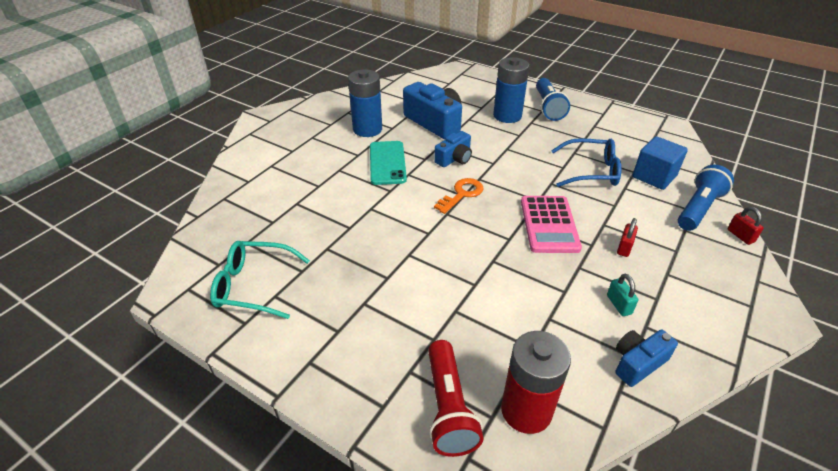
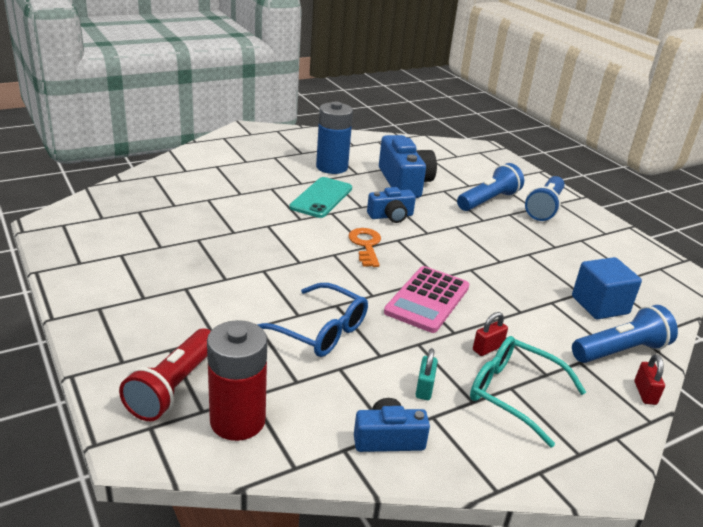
camera: 25 degrees right, 10 degrees down
turquoise glasses [210,241,310,319] -> turquoise glasses moved to [470,336,586,448]
orange key [434,178,484,214] -> orange key turned 75 degrees counterclockwise [349,228,381,267]
blue battery [493,57,529,123] -> blue flashlight [457,163,524,211]
blue glasses [551,138,621,187] -> blue glasses moved to [257,283,368,357]

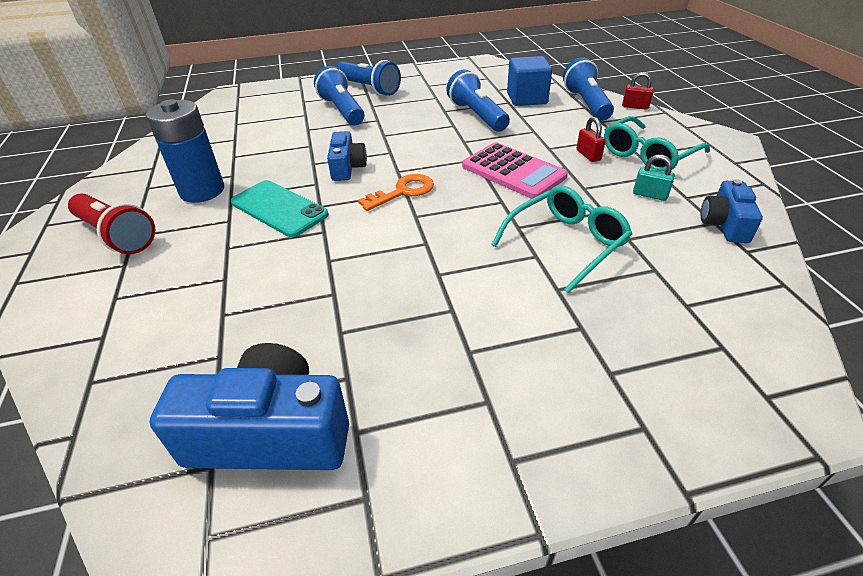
camera: 70 degrees left, 10 degrees up
red flashlight [119,329,211,421] -> red flashlight moved to [68,194,156,254]
red battery [207,320,267,441] -> none
blue glasses [257,283,368,357] -> turquoise glasses [491,186,632,293]
orange key [349,228,381,267] -> orange key turned 135 degrees clockwise [358,174,434,211]
blue camera [379,135,437,198] -> blue camera moved to [150,343,349,470]
none -> blue flashlight [446,69,510,132]

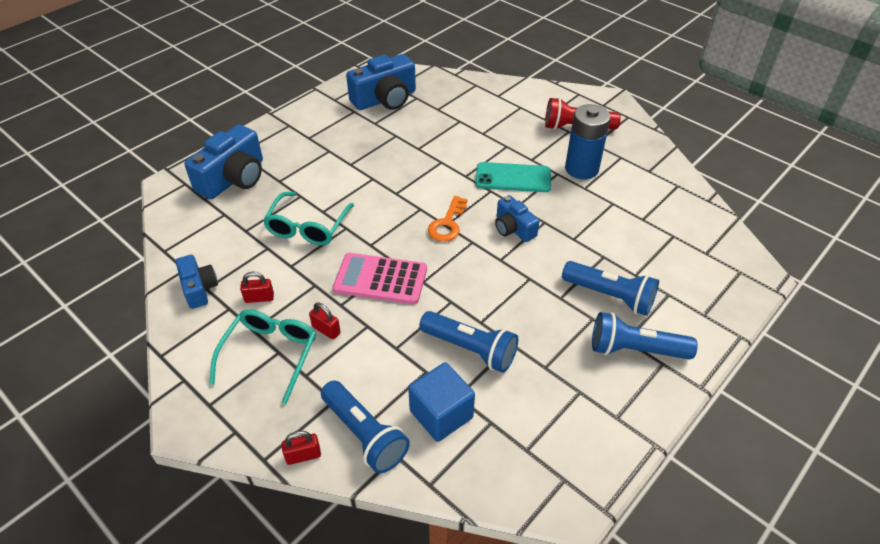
camera: 145 degrees right, 5 degrees up
turquoise padlock [633,155,675,201] -> red padlock [240,272,274,303]
none -> blue camera [184,124,263,199]

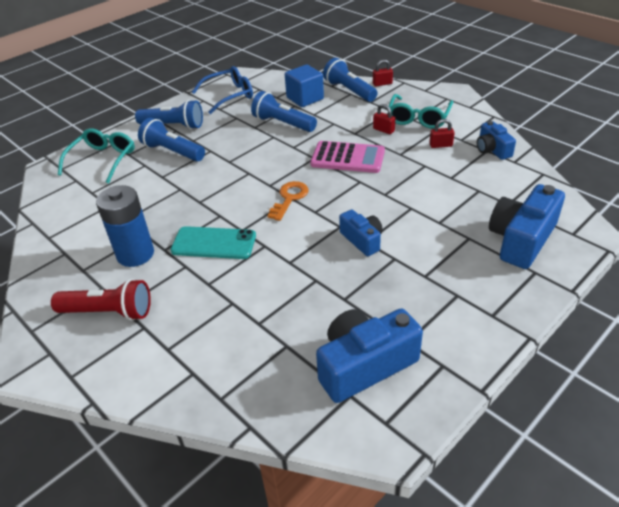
camera: 175 degrees left, 5 degrees down
turquoise glasses [263,192,354,245] -> turquoise glasses moved to [58,128,135,183]
blue camera [495,195,539,242] -> blue camera moved to [339,209,383,256]
none -> blue glasses [192,66,253,114]

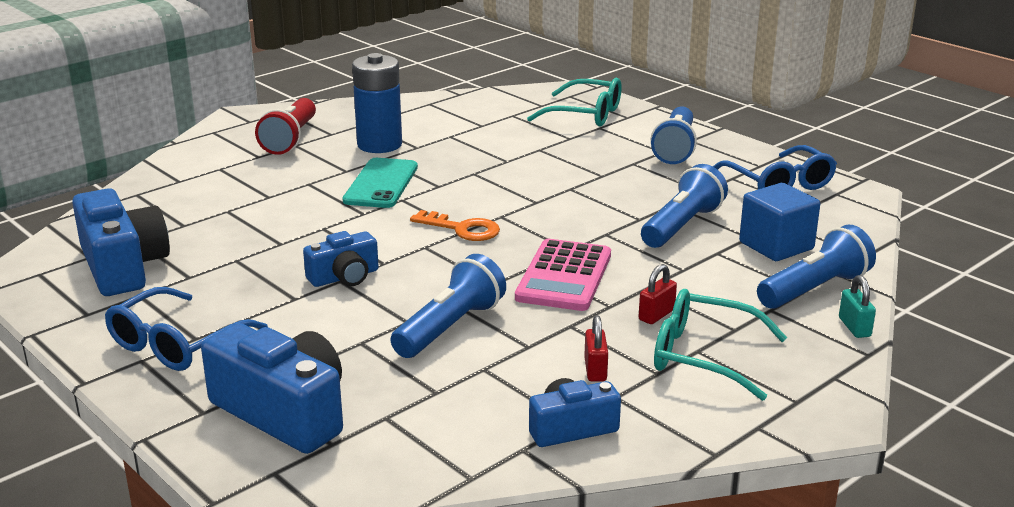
camera: 90 degrees right, 15 degrees down
blue flashlight [138,118,205,162] -> blue flashlight moved to [391,254,506,358]
red padlock [373,59,393,86] -> turquoise padlock [839,275,876,338]
none -> blue glasses [105,287,268,371]

